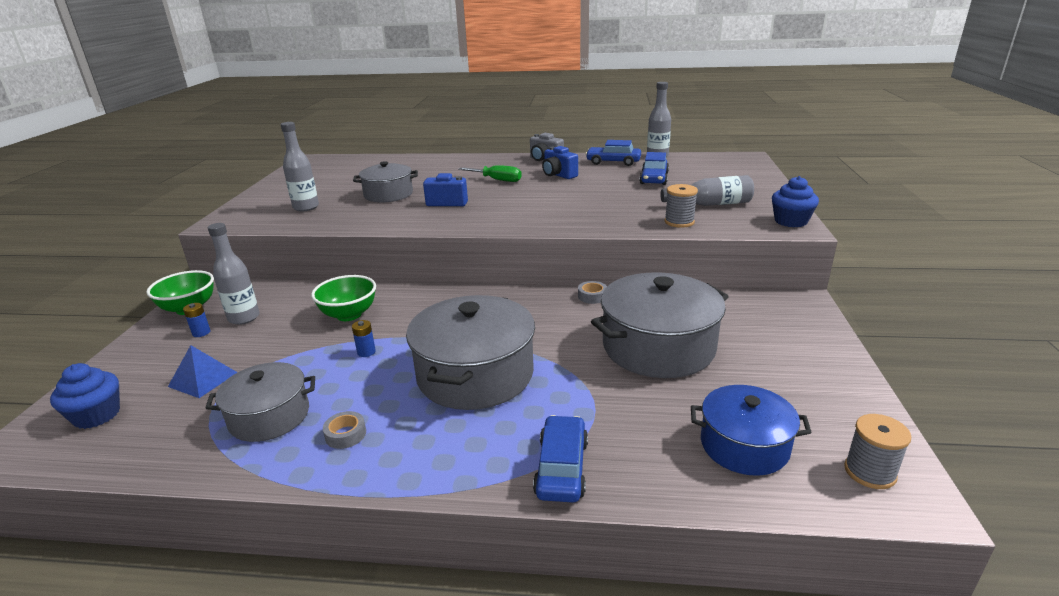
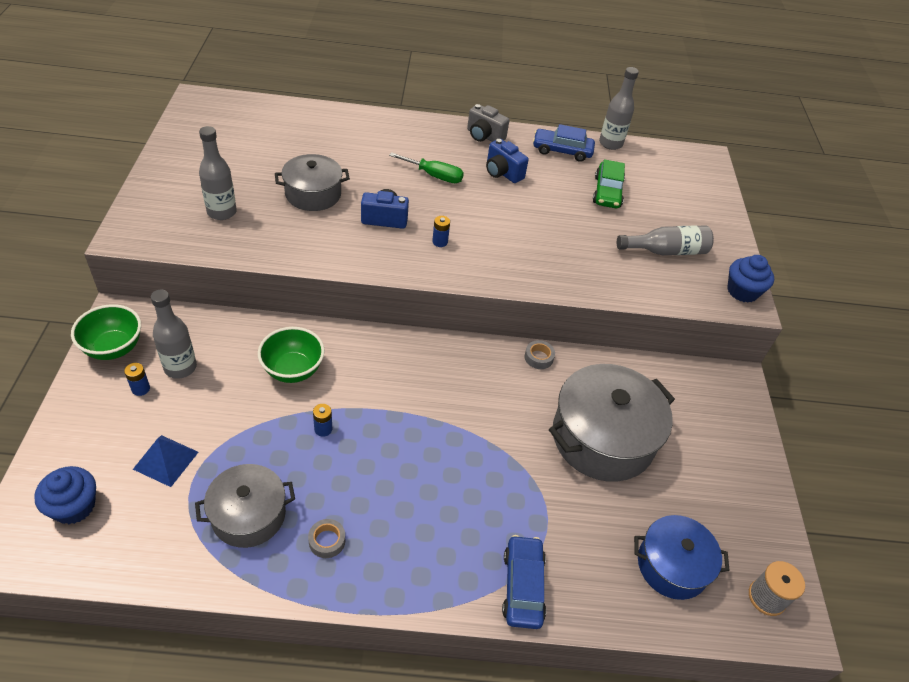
camera: 10 degrees left, 20 degrees up
grey pot [406,295,535,410] -> none
blue car [639,152,669,185] -> green car [593,159,625,208]
grey spool [664,184,698,228] -> none
none -> blue battery [432,216,450,247]

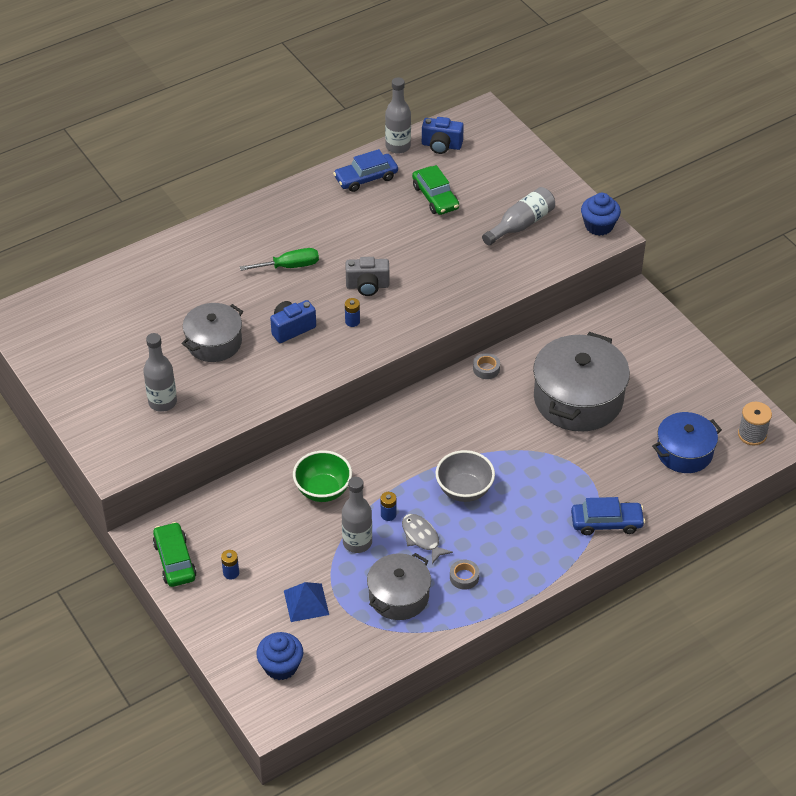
camera: 30 degrees left, 0 degrees up
green bowl [71,304,141,360] -> green car [153,522,197,587]
grey bottle [151,290,197,379] -> grey bottle moved to [342,477,372,553]
grey camera [467,104,509,142] -> grey camera moved to [345,257,389,296]
blue camera [486,139,529,183] -> blue camera moved to [422,117,464,154]
blue car [502,535,546,629] -> blue car turned 120 degrees clockwise [571,497,645,535]
none -> grey fish [402,514,453,564]
none -> grey bowl [435,450,495,502]

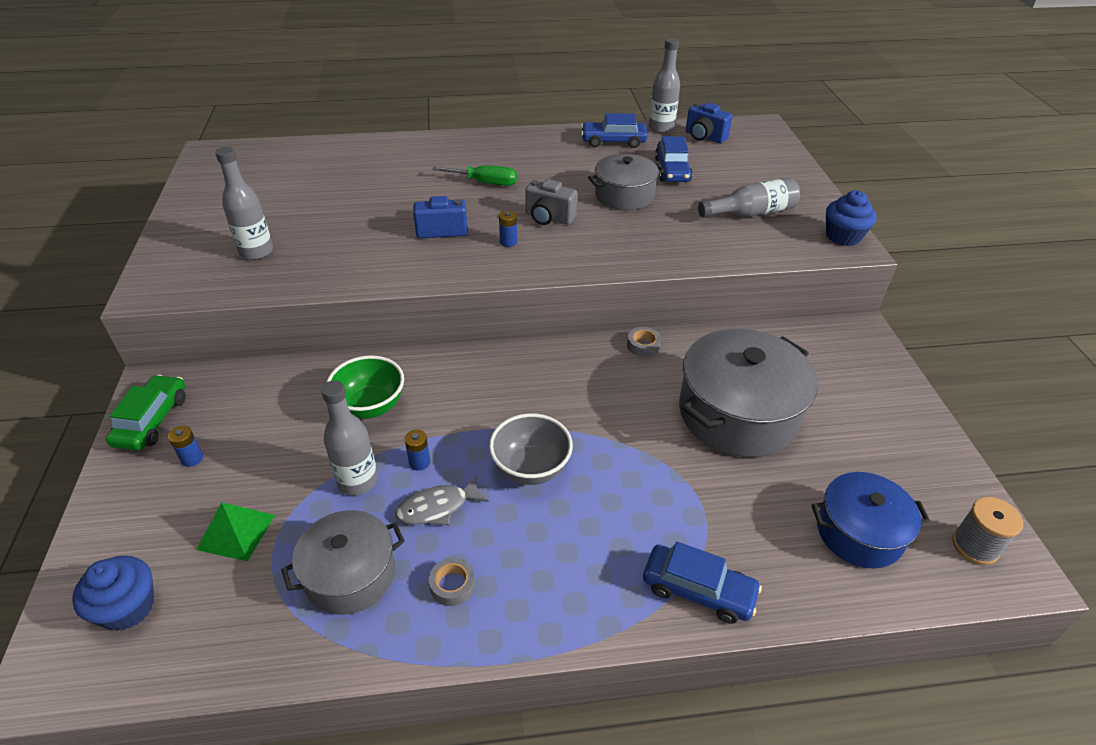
camera: 25 degrees right, 5 degrees down
grey pot [181,303,243,362] -> grey pot moved to [588,154,664,210]
blue pyramid [284,582,329,622] -> green pyramid [196,502,275,561]
grey fish [402,514,453,564] -> grey fish turned 105 degrees counterclockwise [396,475,489,525]
green car [412,165,459,215] -> blue car [655,136,693,182]

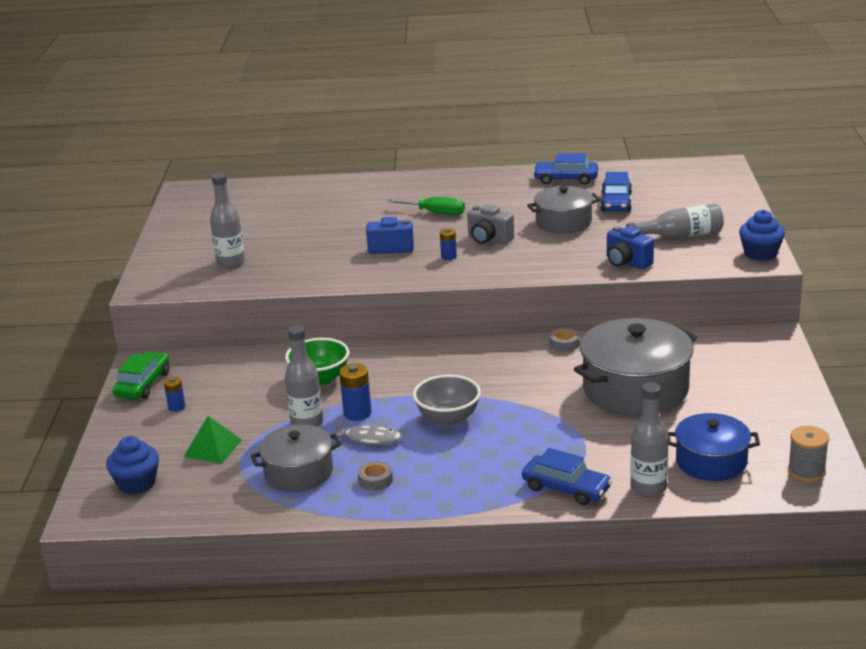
camera: 10 degrees right, 15 degrees down
grey fish [396,475,489,525] -> grey fish turned 150 degrees counterclockwise [332,422,401,446]
blue battery [405,430,430,471] -> blue battery [339,363,372,421], size x1.60
grey bottle [649,38,680,133] -> grey bottle moved to [630,382,669,497]
blue camera [686,103,733,143] -> blue camera moved to [607,226,654,270]

